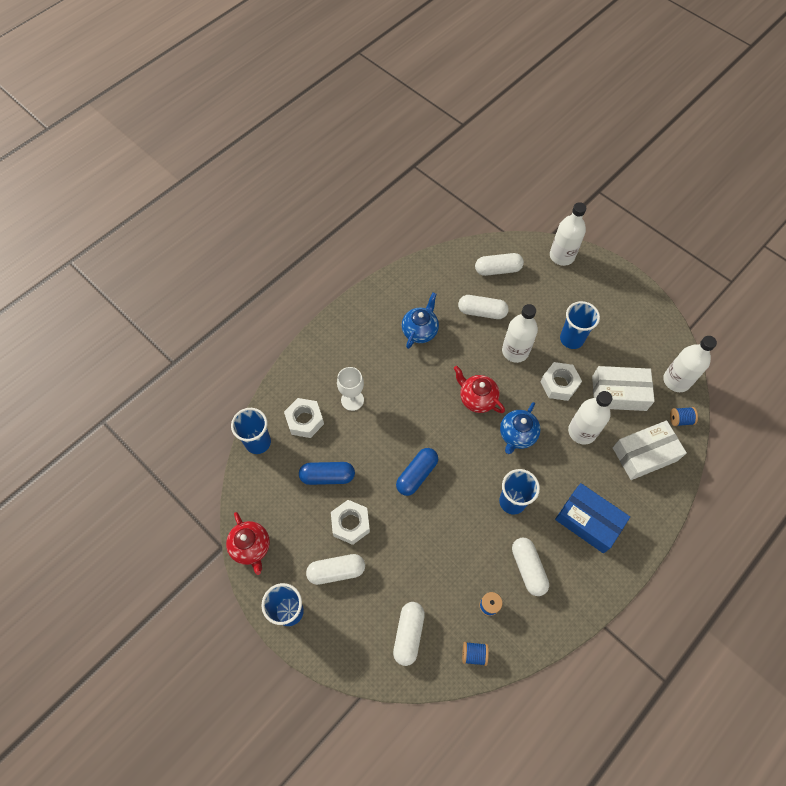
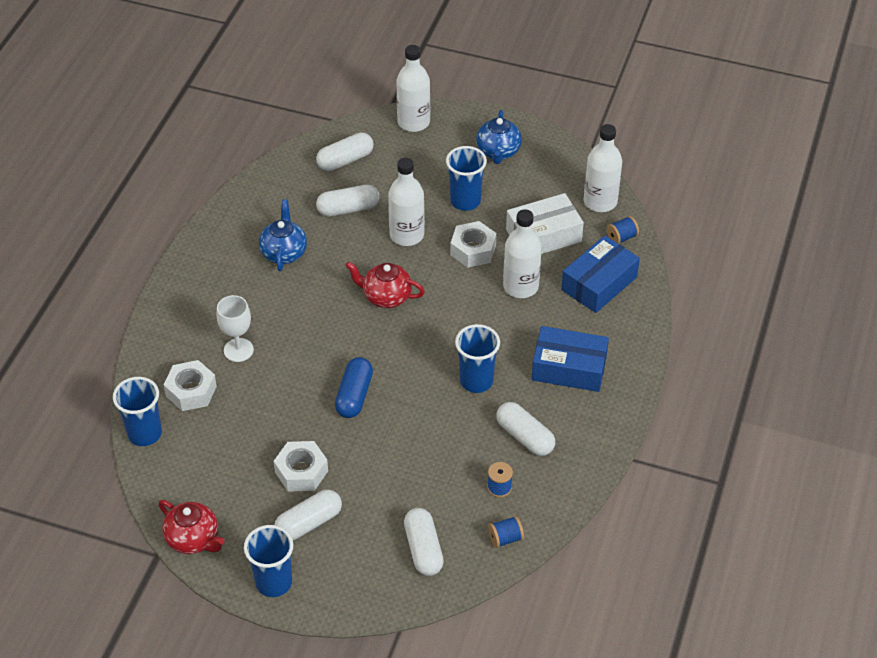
camera: 25 degrees left, 15 degrees down
blue capsule [299,462,355,485] -> none
blue teapot [500,402,541,454] -> blue teapot moved to [476,110,522,164]
white box [613,420,687,480] -> blue box [561,236,640,313]

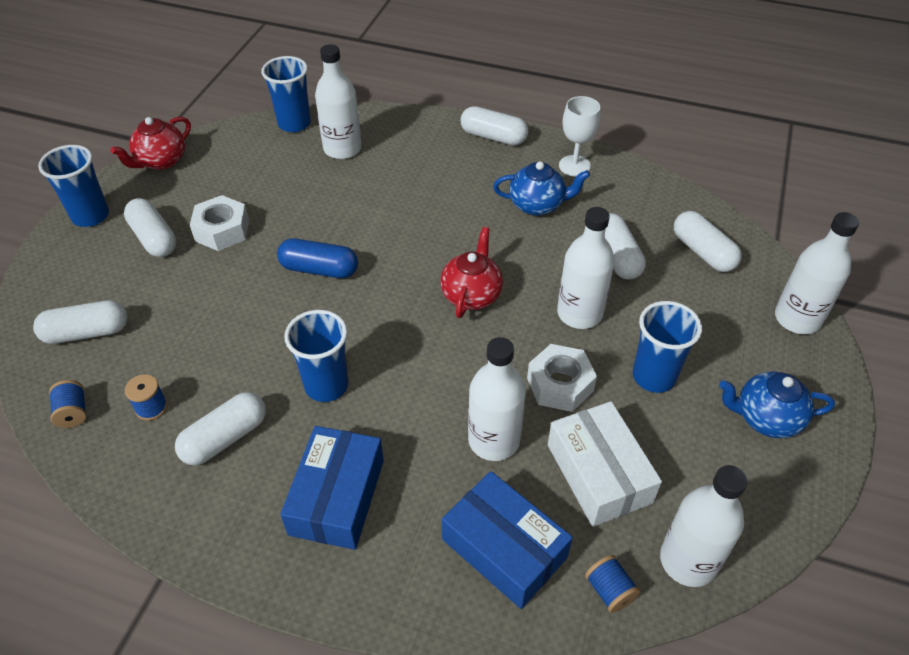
camera: 90 degrees right, 0 degrees up
white nut [164,360,217,411] -> white bottle [315,44,362,159]
white goblet [216,295,254,362] -> white goblet moved to [559,96,600,176]
none -> white capsule [460,106,528,145]

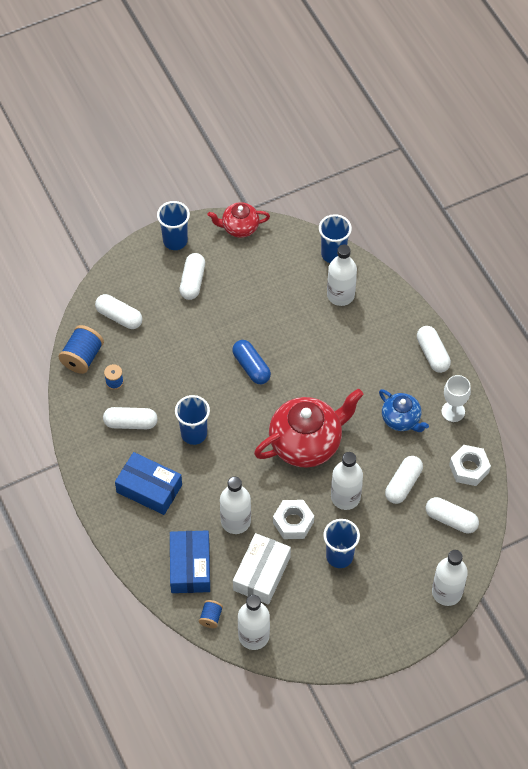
camera: 45 degrees right, 10 degrees up
blue spool [49,380,86,428] -> blue spool [58,325,104,374], size x1.81
white nut [190,195,249,251] -> white nut moved to [449,445,491,486]
blue box [280,426,384,550] -> blue box turned 60 degrees clockwise [115,452,182,515]
red teapot [440,227,503,318] -> red teapot [254,389,364,468], size x1.81
white capsule [674,211,742,272] -> white capsule turned 75 degrees counterclockwise [426,497,479,533]
blue teapot [719,371,835,438] -> none

